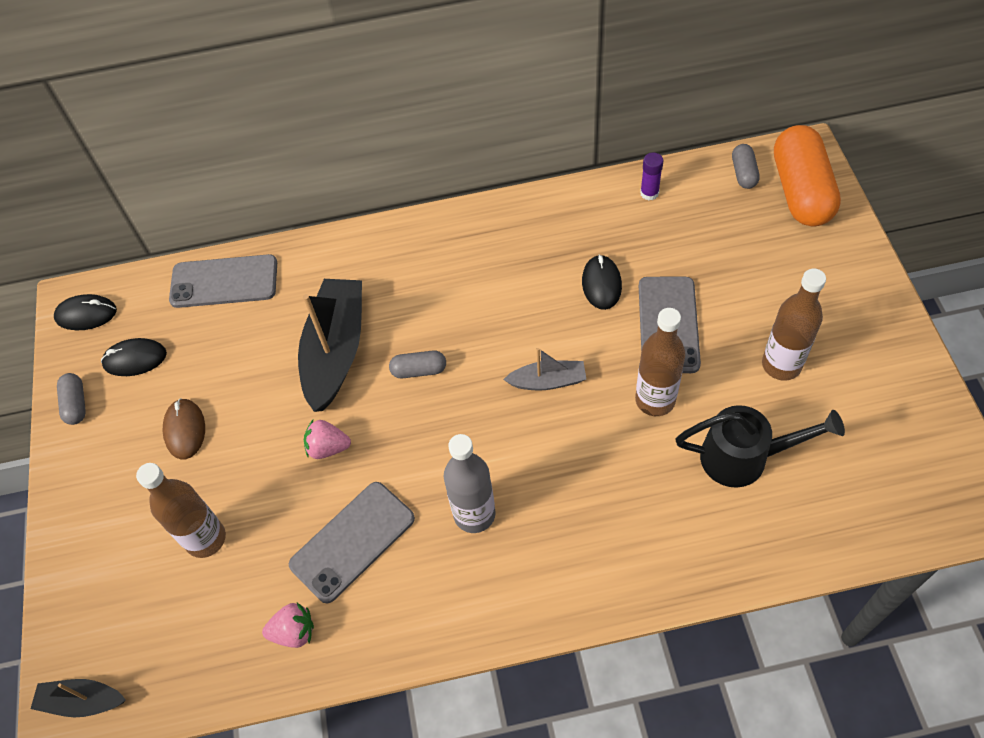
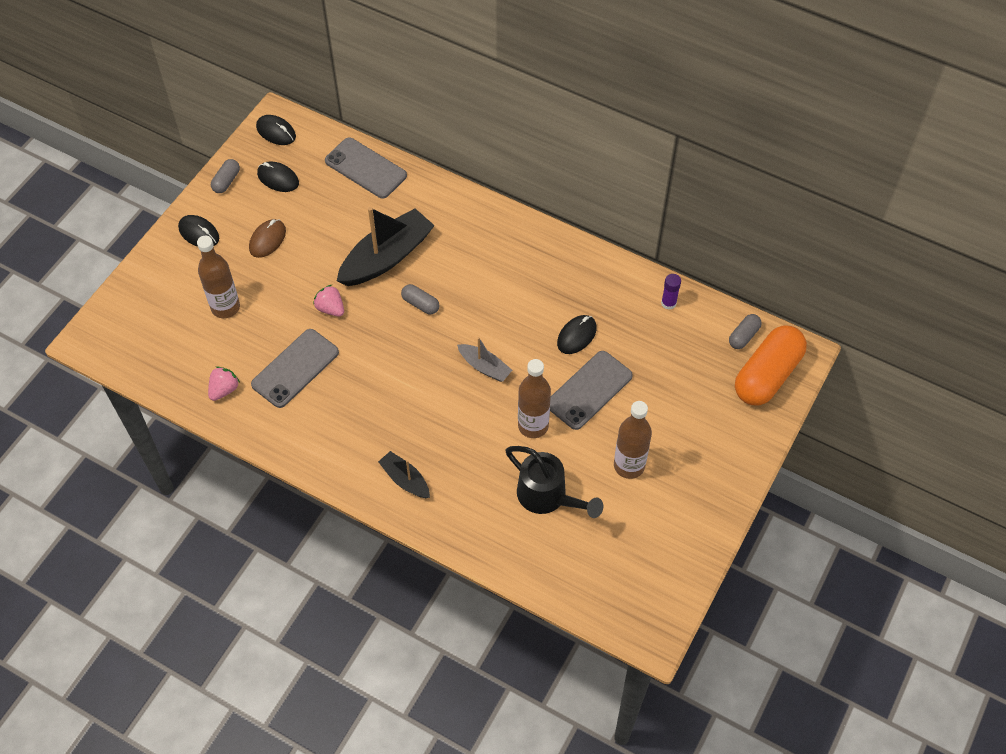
camera: 35 degrees right, 0 degrees up
black boat [31,679,126,717] -> black boat moved to [378,451,430,498]
pink strawberry [262,603,314,648] -> pink strawberry turned 90 degrees counterclockwise [208,366,240,401]
grey phone [289,482,415,603] -> grey phone turned 45 degrees counterclockwise [251,329,339,408]
grey bottle [444,434,496,533] -> none
none -> black mouse [178,215,219,247]

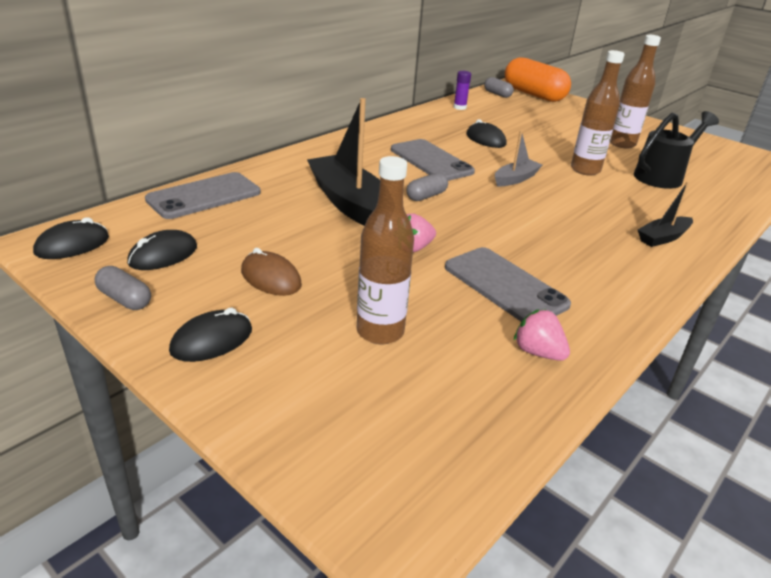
camera: 80 degrees left, 25 degrees down
grey phone [550,351,633,430] -> grey phone moved to [391,139,475,181]

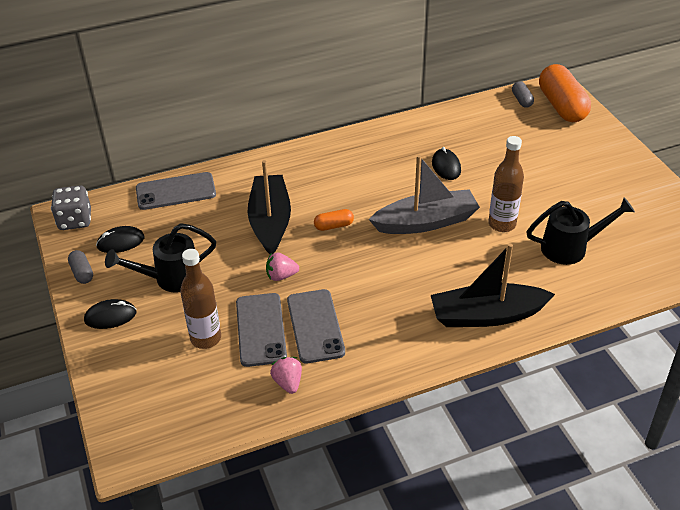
camera: 30 degrees right, 10 degrees up
black mouse [33,217,109,259] -> grey dice [51,186,91,230]
brown mouse [241,248,302,296] -> black watering can [105,223,216,293]
grey phone [391,139,475,181] -> grey phone moved to [236,293,287,367]
grey capsule [407,173,448,201] -> orange capsule [314,209,354,231]
purple glue stick [454,71,471,110] -> none
grey boat [495,131,542,186] -> grey boat [369,155,480,234], size x1.93
brown bottle [610,35,661,148] -> none
black boat [638,182,693,247] -> black boat [431,244,555,327], size x1.93

